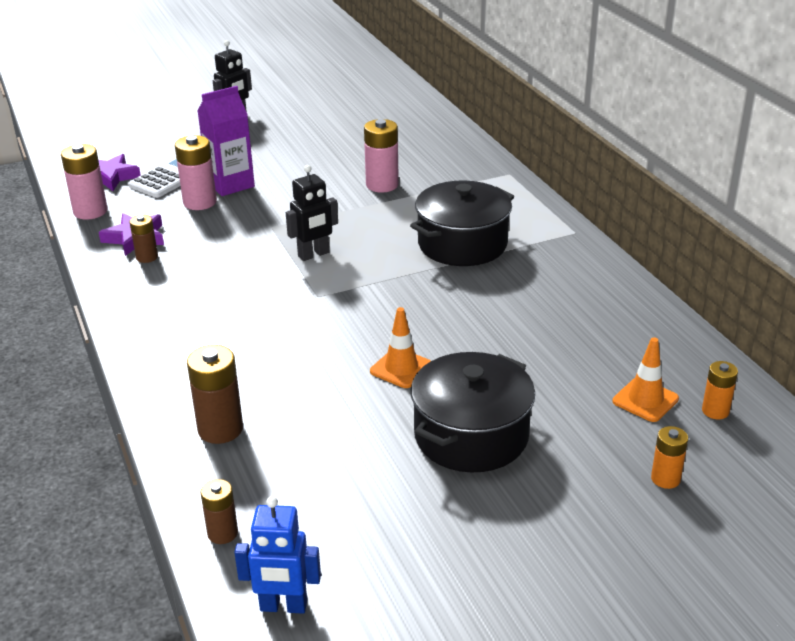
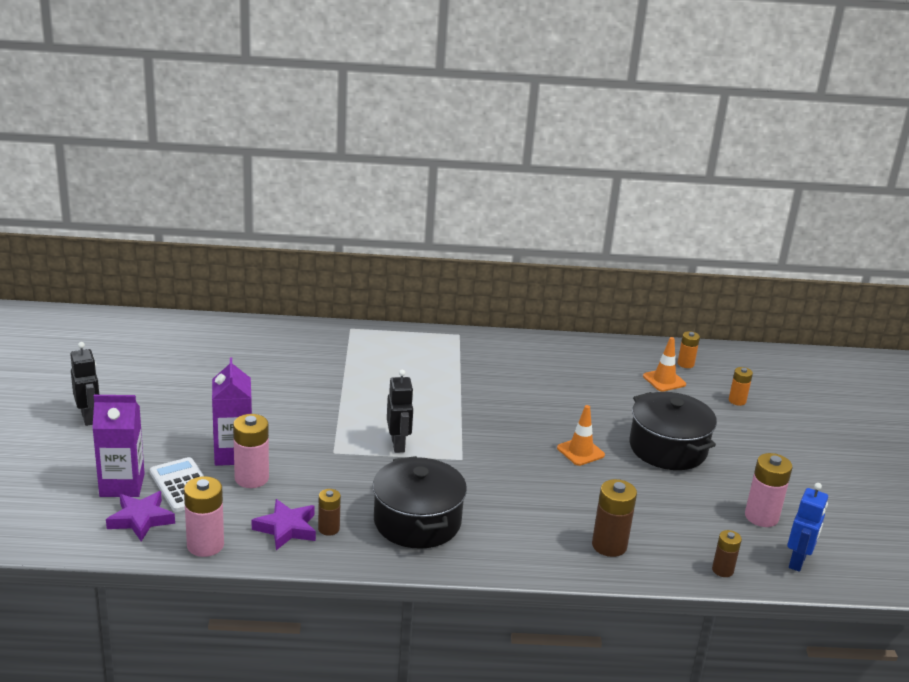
camera: 70 degrees left, 5 degrees down
pink battery [364,119,399,192] -> pink battery moved to [745,453,792,527]
black pot [410,181,514,266] -> black pot moved to [373,456,467,549]
none -> purple carton [92,395,145,497]

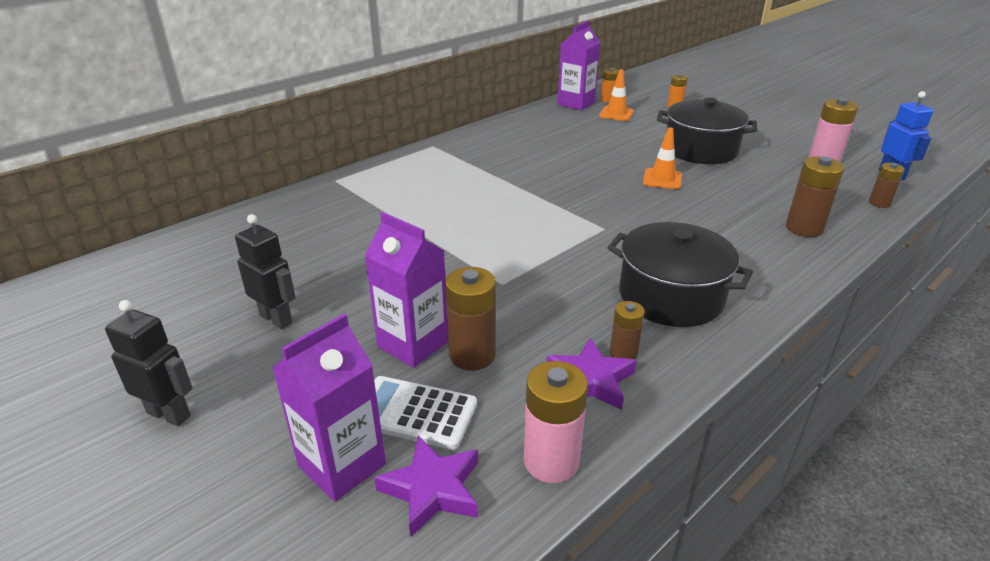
camera: 40 degrees left, 5 degrees up
pink battery [233,414,269,488] -> brown battery [445,267,496,371]
black robot [387,370,414,453] -> black robot moved to [235,214,296,329]
none -> purple carton [558,21,601,111]

